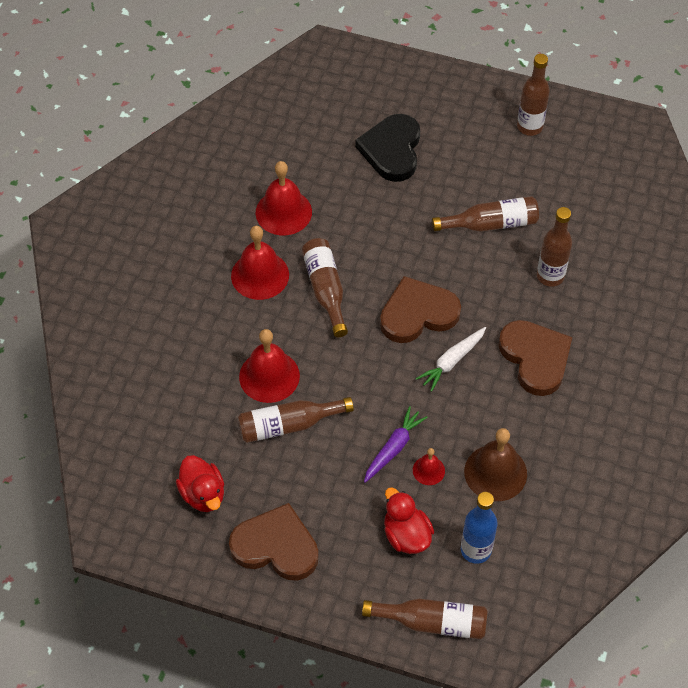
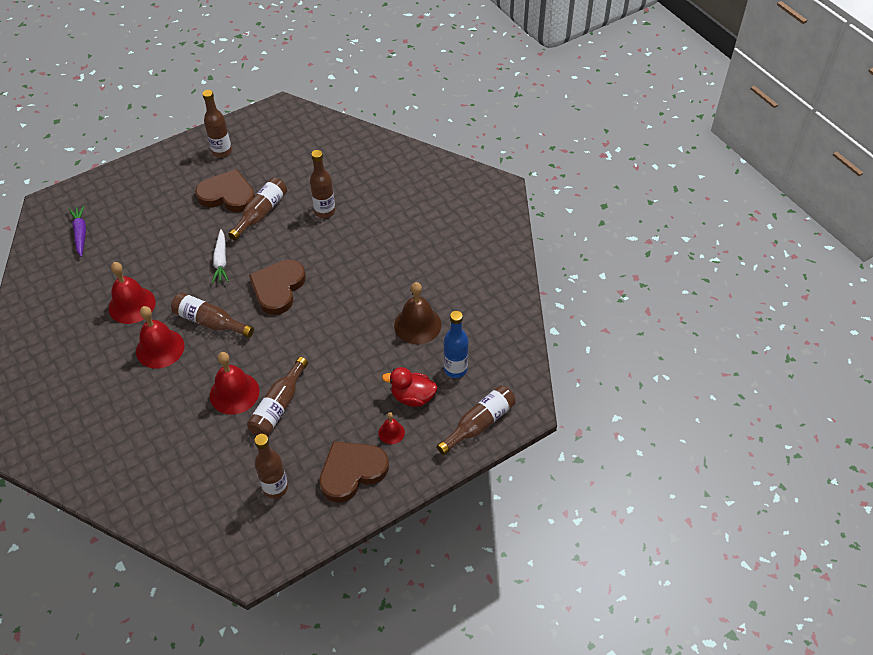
camera: 50 degrees left, 5 degrees down
red duck [176,455,224,512] -> brown bottle [254,434,288,499]
black heart [355,114,420,182] -> none
purple carrot [364,406,428,483] -> purple carrot moved to [69,206,86,257]
red bell [413,448,445,485] -> red bell moved to [378,412,405,444]
white carrot [416,327,486,392] -> white carrot moved to [212,229,228,283]
brown heart [498,320,572,396] -> brown heart moved to [195,169,255,212]

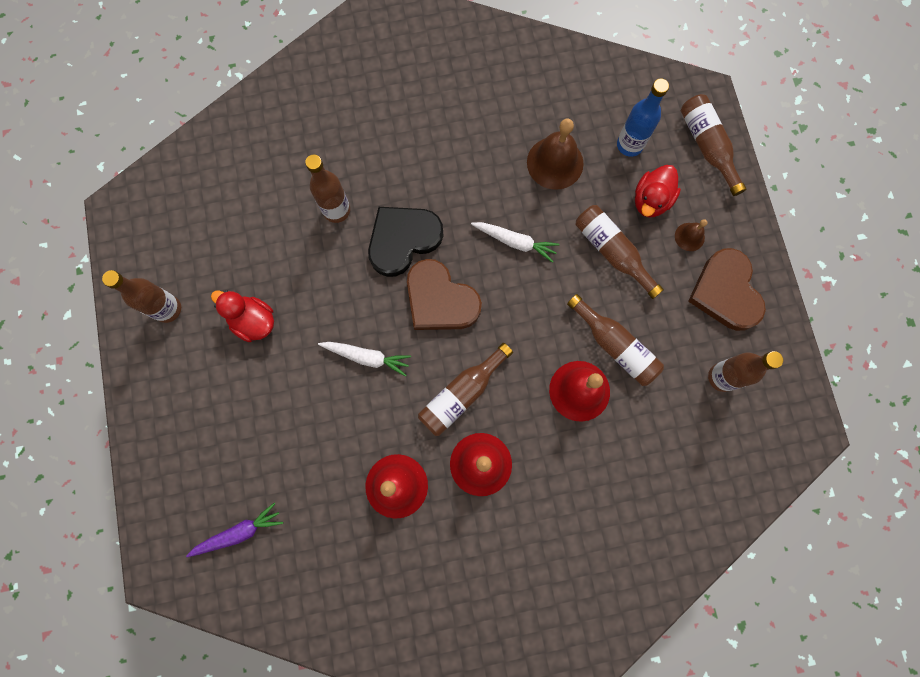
camera: 70 degrees left, 25 degrees up
purple carrot [69,206,86,257] -> purple carrot turned 150 degrees clockwise [186,502,283,557]
brown heart [195,169,255,212] -> red duck [211,290,274,342]
brown bottle [228,178,287,241] -> brown bottle moved to [576,205,664,299]
red bell [378,412,405,444] -> brown bell [675,219,707,251]
none -> black heart [368,207,444,277]
none -> white carrot [471,222,560,263]

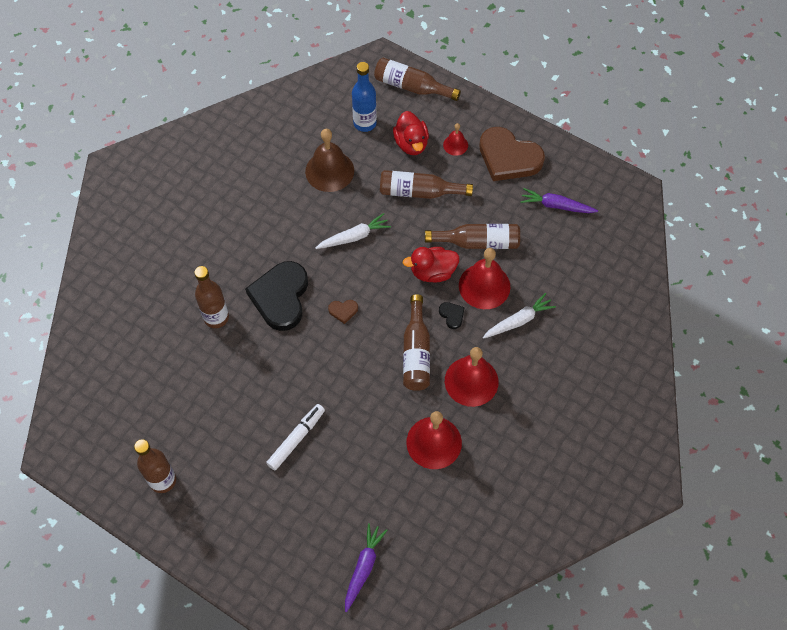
camera: 45 degrees left, 15 degrees down
red duck [211,290,274,342] -> red duck moved to [403,247,460,282]
white carrot [318,342,411,377] -> white carrot moved to [483,293,556,339]
brown heart [407,259,482,330] -> brown heart [328,300,358,324], size x0.41
brown bell [675,219,707,251] -> red bell [443,123,468,156]
brown bottle [708,351,783,392] -> purple carrot [520,188,598,213]
none -> white marker [266,404,325,470]
none -> black heart [439,302,465,329]

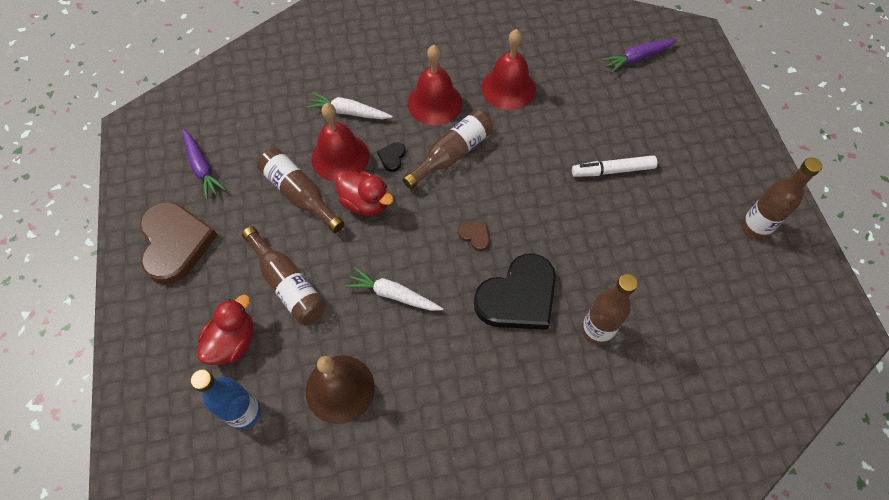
camera: 135 degrees left, 0 degrees up
brown bottle [374,58,461,101] -> none
red bell [443,123,468,156] -> none

